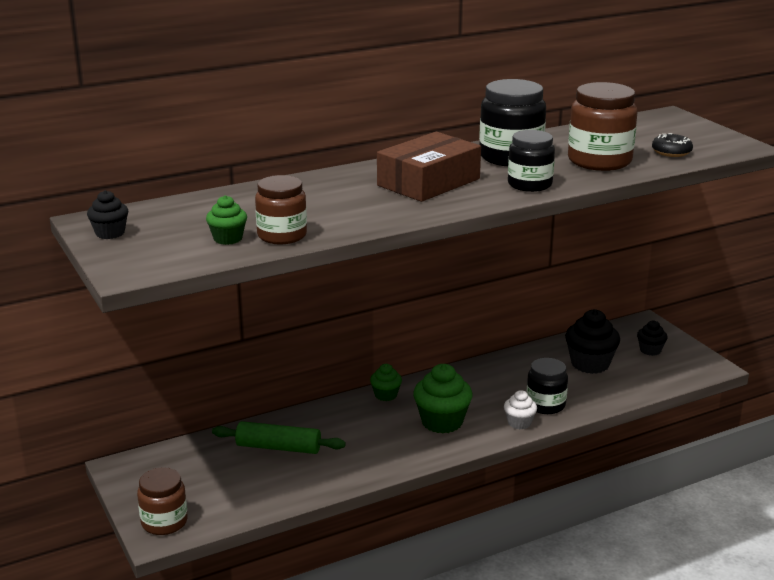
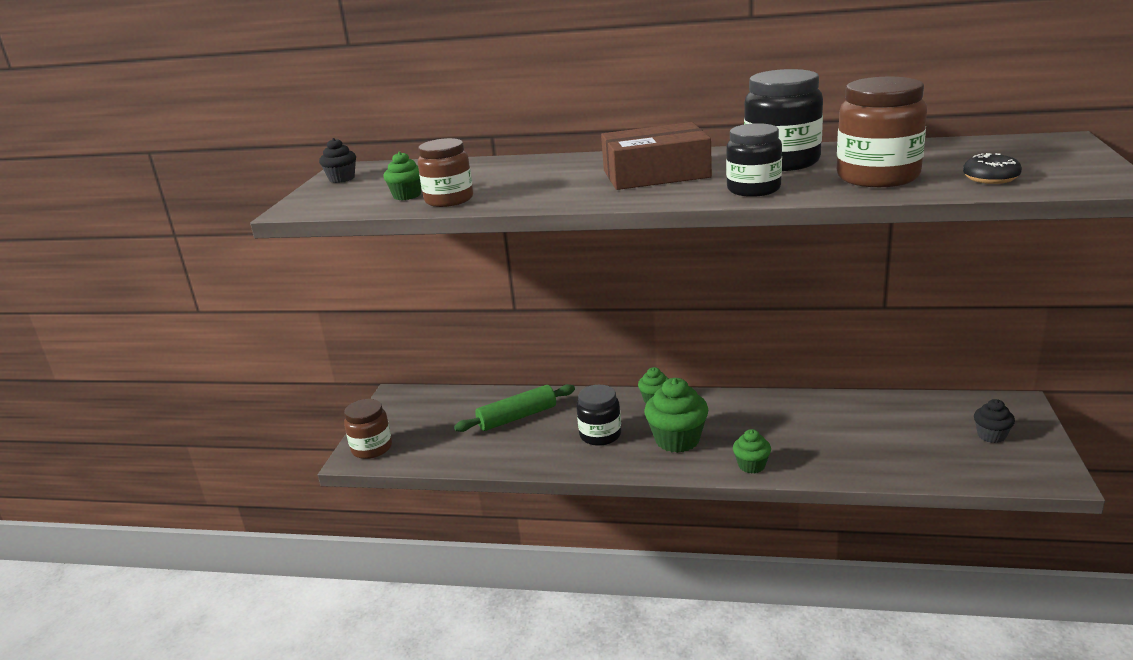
camera: 40 degrees right, 0 degrees up
green rolling pin [212,421,346,454] -> green rolling pin turned 75 degrees counterclockwise [454,384,575,432]
white cupcake [504,390,537,429] -> green cupcake [733,429,771,474]
black jar [527,358,568,414] -> black jar moved to [576,385,621,446]
black cupcake [565,309,620,374] -> none

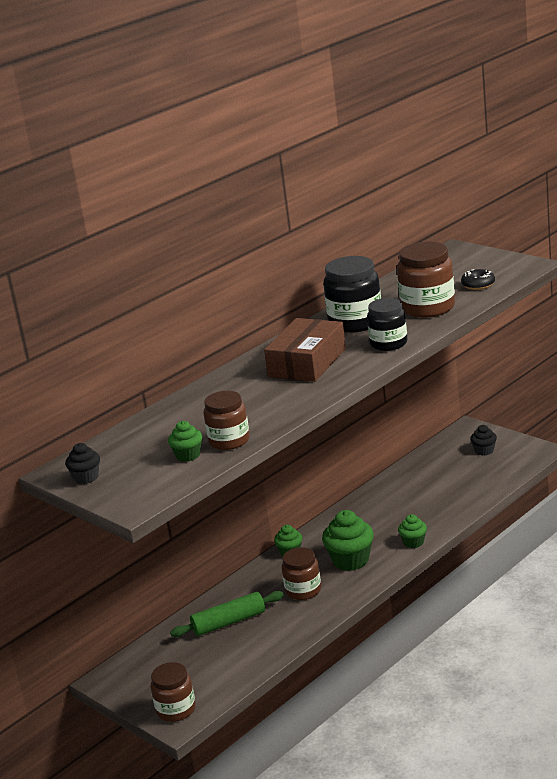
camera: 55 degrees left, 0 degrees up
green rolling pin [454,384,575,432] -> green rolling pin turned 60 degrees clockwise [170,591,284,637]
black jar [576,385,621,446] -> brown jar [282,547,321,600]

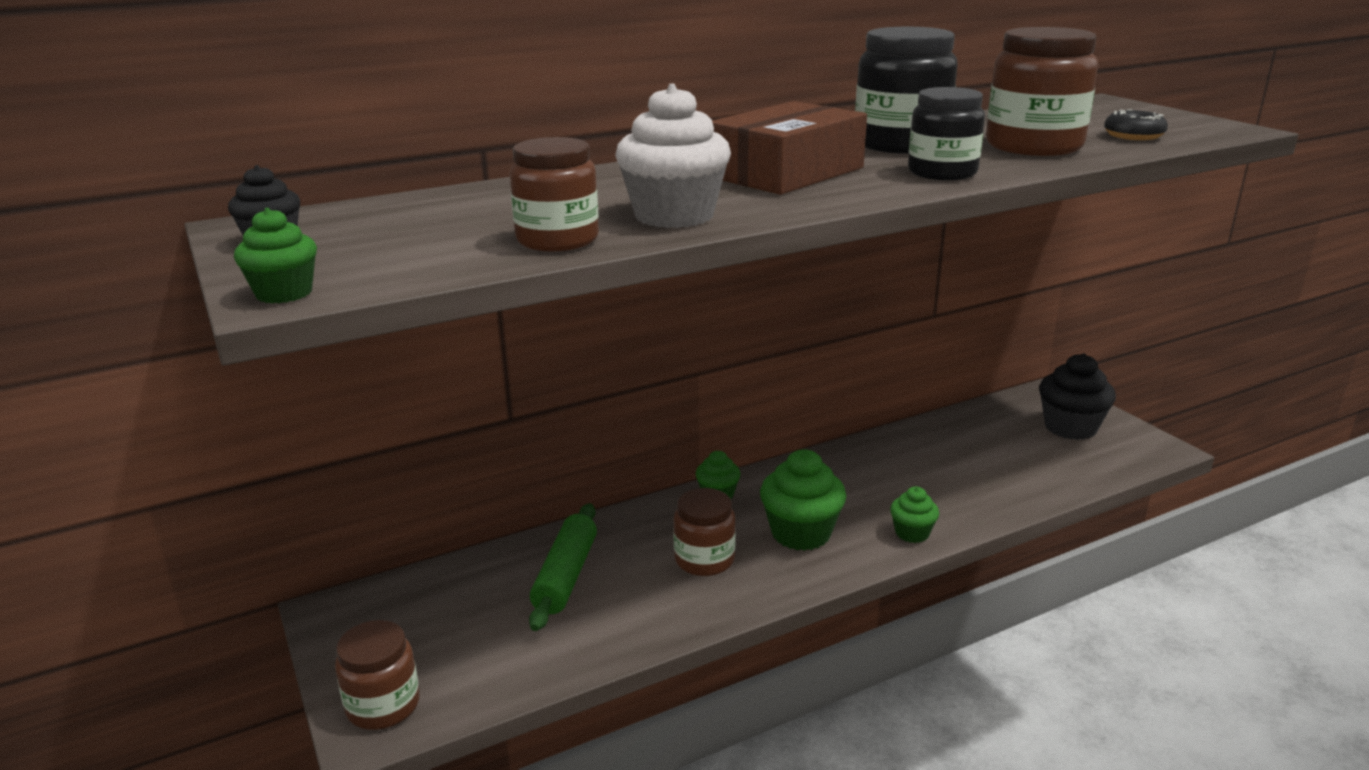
camera: 15 degrees right, 0 degrees up
green cupcake [168,421,202,462] -> green cupcake moved to [234,208,317,303]
green rolling pin [170,591,284,637] -> green rolling pin turned 75 degrees counterclockwise [529,503,597,631]
black cupcake [470,425,497,456] -> black cupcake [1039,354,1116,440], size x1.77
none -> white cupcake [615,84,731,228]

